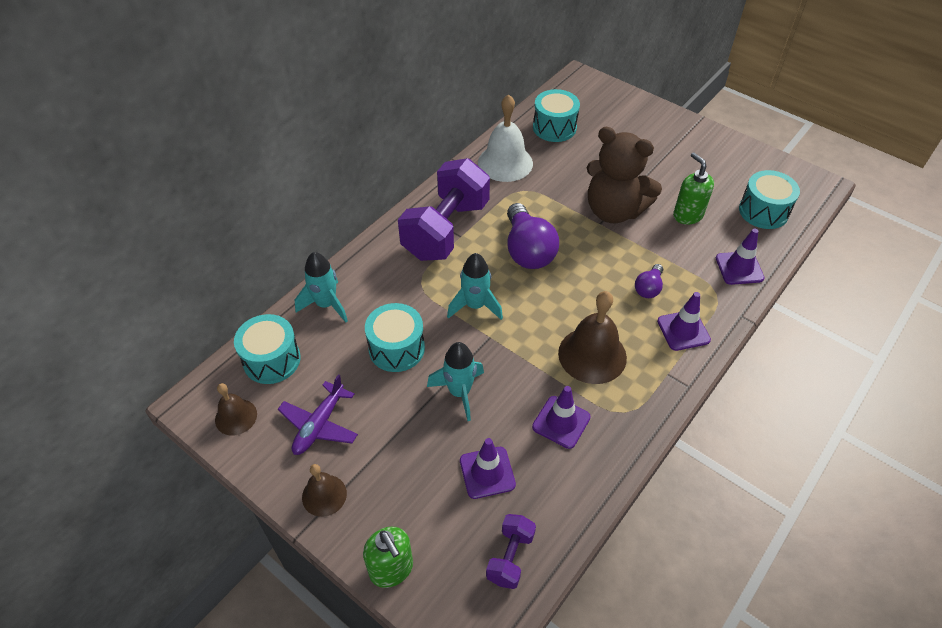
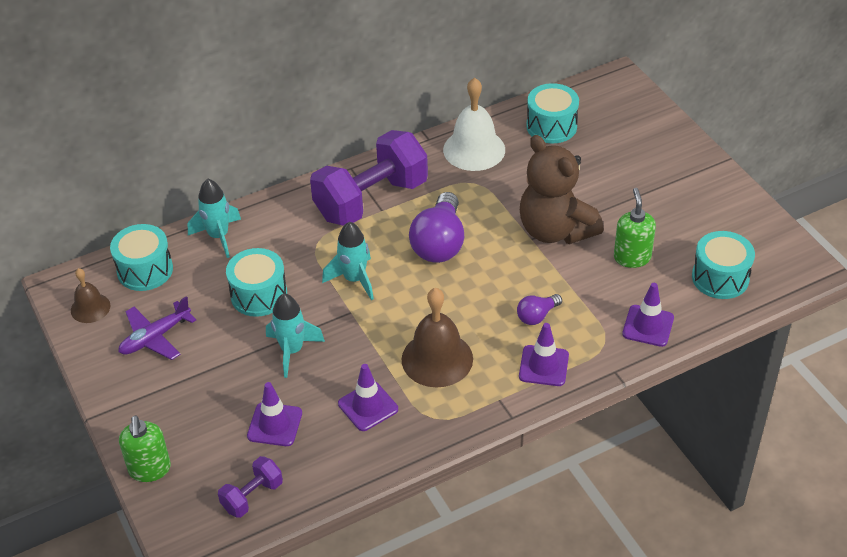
camera: 25 degrees right, 5 degrees down
brown bell [302,464,347,517] -> none

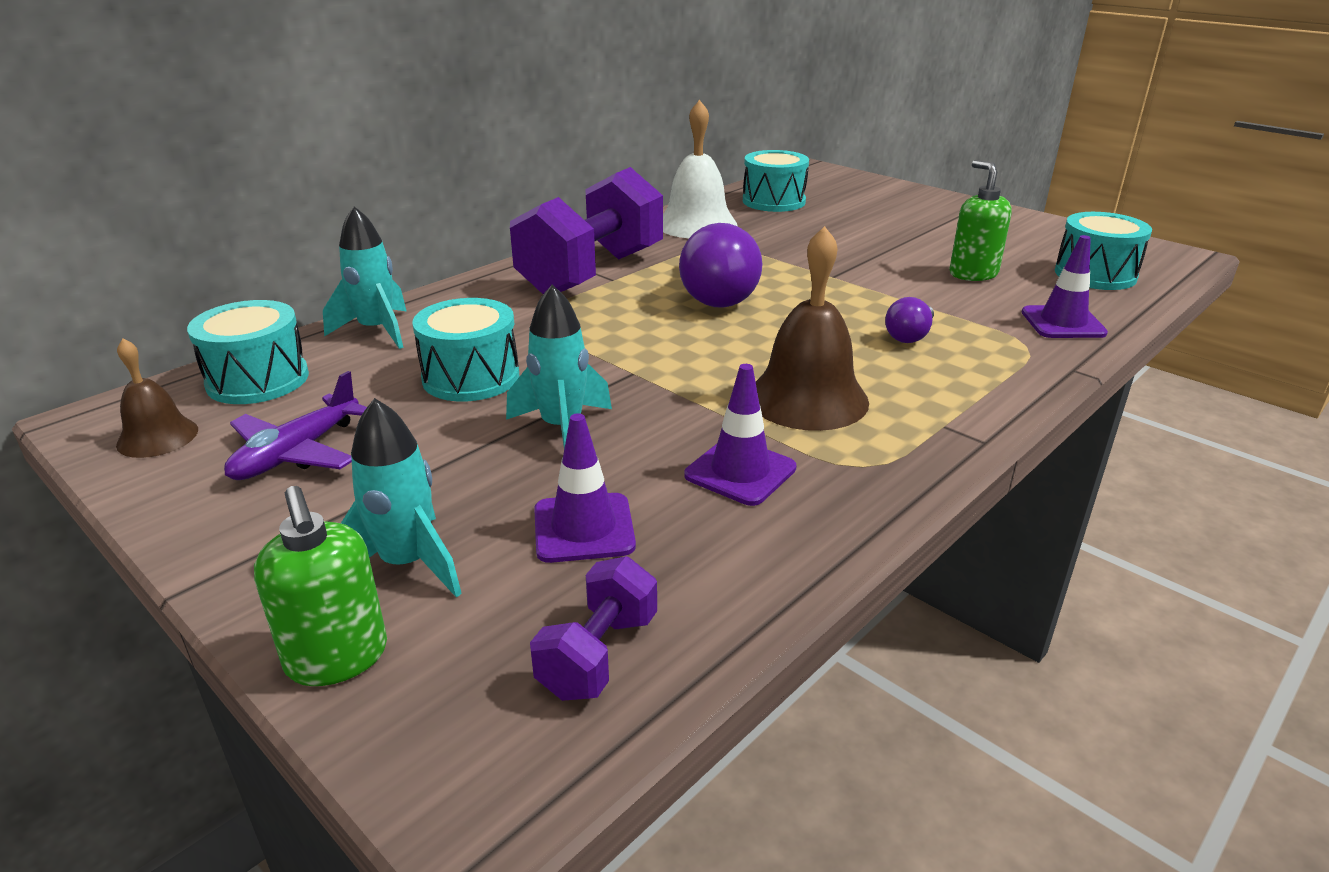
camera: 20 degrees left, 15 degrees down
turquoise rocket [322,222,374,300] -> turquoise rocket moved to [341,398,462,598]
purple traffic cone [519,323,569,386] -> none
brown teddy bear [520,135,604,244] -> none

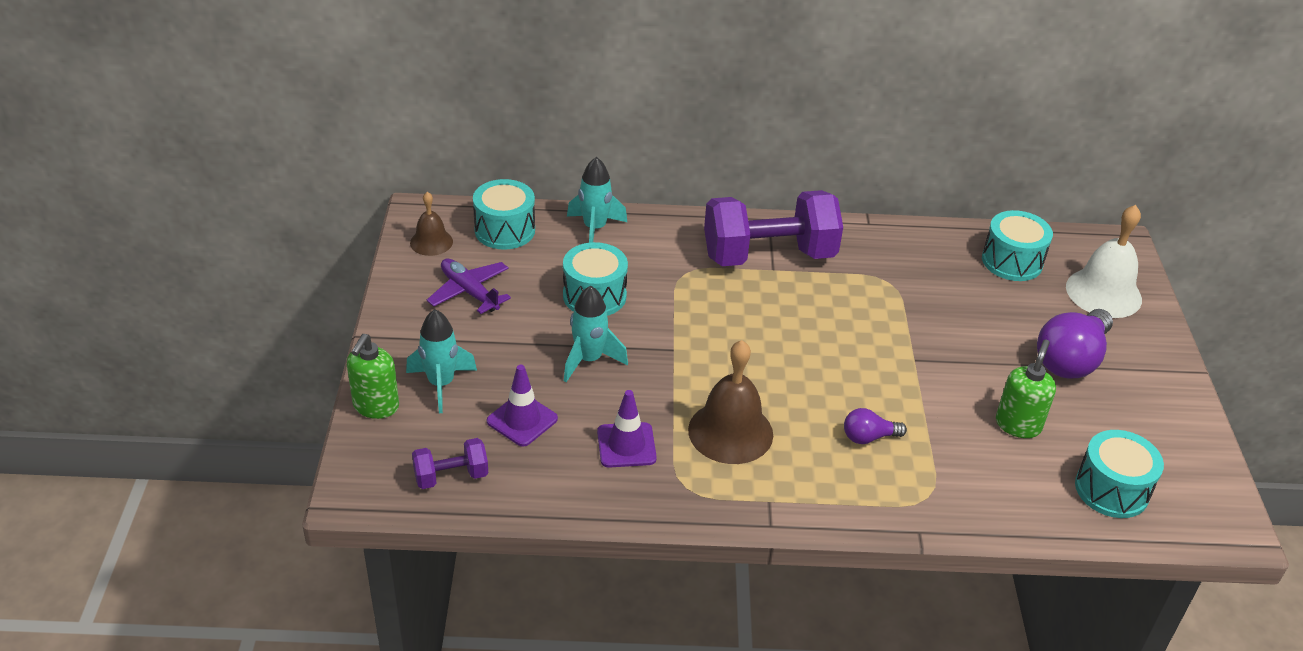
camera: 45 degrees right, 10 degrees up
purple plane [224,371,367,480] -> purple plane turned 60 degrees clockwise [427,258,511,314]
white bell [663,100,738,238] -> white bell moved to [1066,205,1142,318]
purple light bulb [679,223,763,308] -> purple light bulb moved to [1037,309,1113,379]
purple traffic cone [1022,235,1108,338] -> none

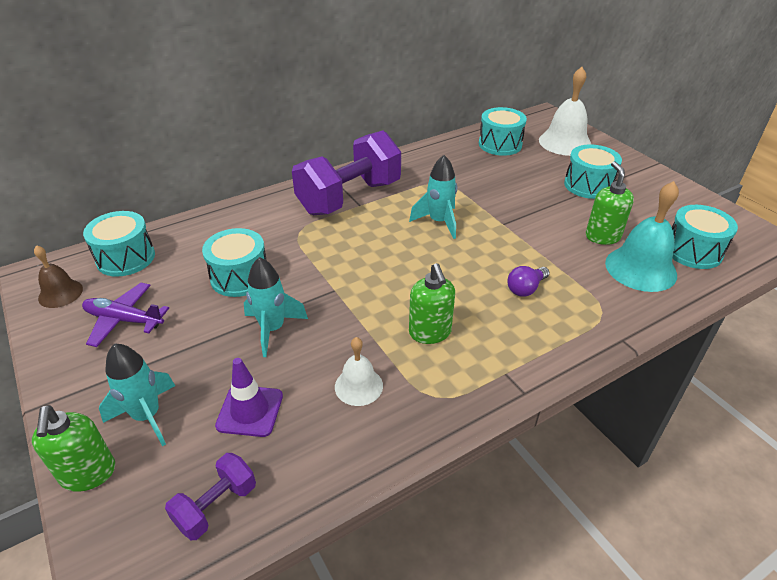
camera: 30 degrees left, 0 degrees up
turquoise rocket [567,157,627,243] -> turquoise rocket moved to [409,155,457,239]
purple traffic cone [597,390,657,468] -> white bell [335,337,383,406]
brown bell [688,340,773,464] -> green soap dispenser [409,263,455,344]
purple light bulb [1037,309,1113,379] -> turquoise drum [564,144,622,199]
none -> turquoise bell [605,181,679,292]

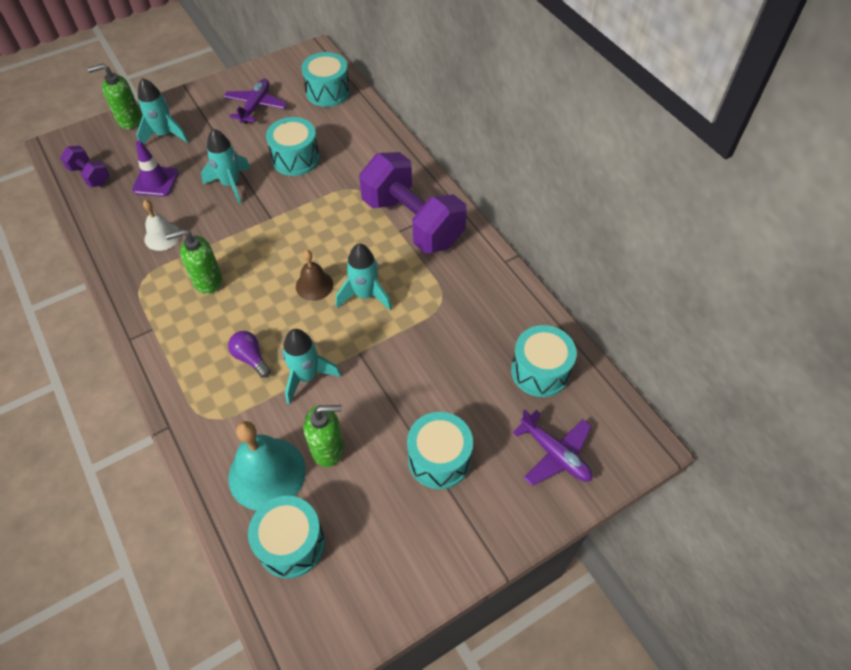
camera: 90 degrees right, 15 degrees up
brown bell [34,245,83,308] -> brown bell moved to [296,250,333,301]
white bell [539,67,592,156] -> purple plane [513,410,593,486]
none -> turquoise rocket [282,329,341,404]

